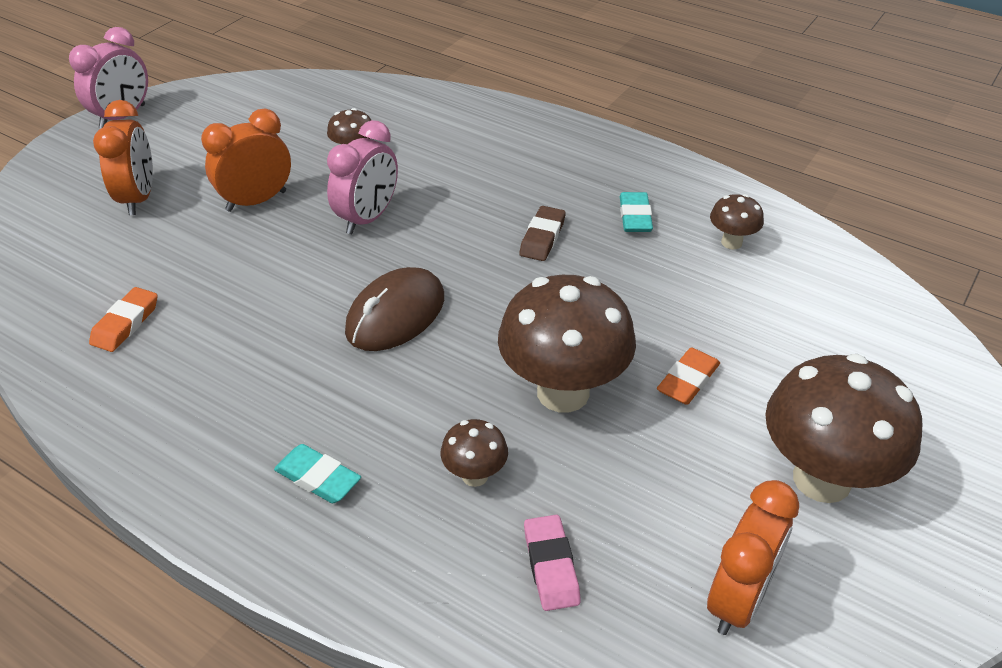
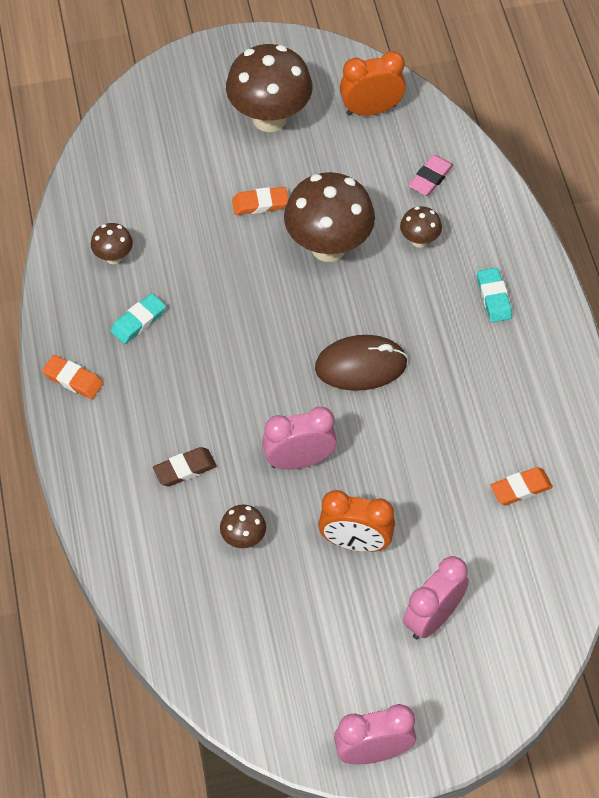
camera: 135 degrees left, 15 degrees up
orange clock [93,100,153,215] -> pink clock [403,556,469,639]
brown eraser [519,206,566,261] -> brown eraser moved to [153,447,217,486]
none -> orange eraser [42,355,103,399]

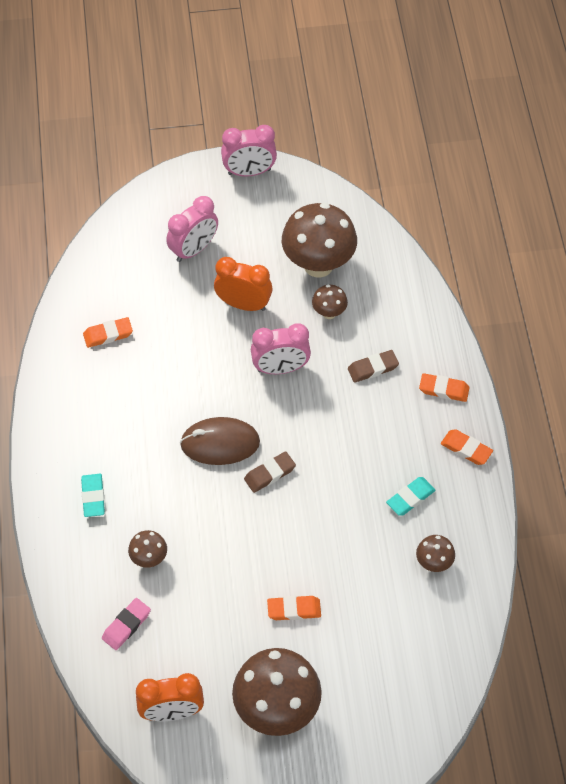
camera: 175 degrees left, 0 degrees up
brown mushroom [284,172,375,262] -> brown mushroom moved to [282,203,357,278]
none -> brown eraser [244,451,296,493]
none -> orange eraser [419,373,470,402]

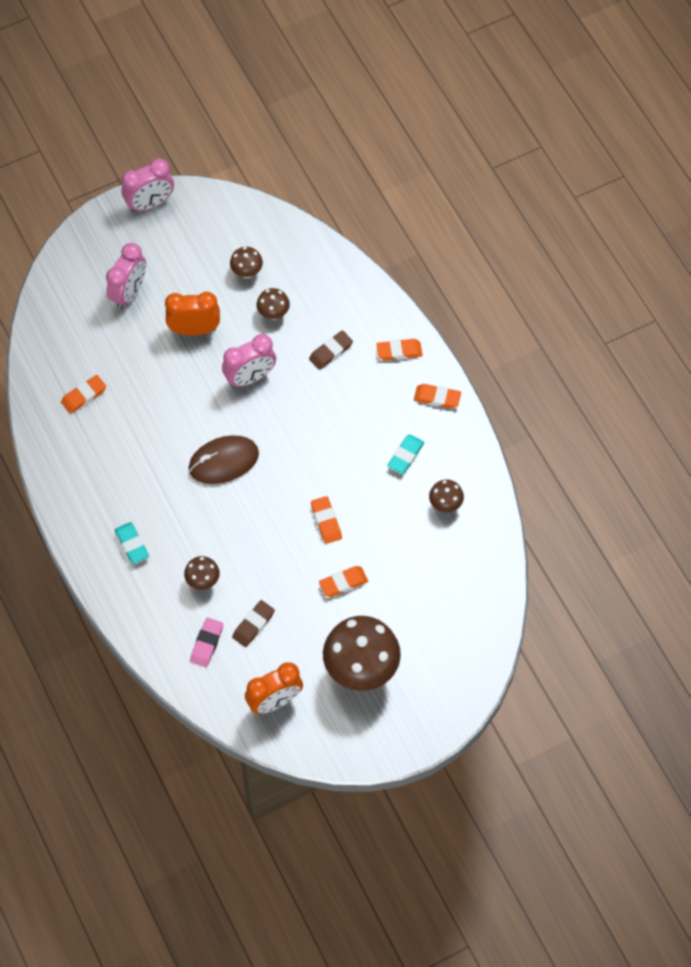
camera: 20 degrees left, 5 degrees up
brown eraser [244,451,296,493] -> brown eraser moved to [232,600,275,647]
brown mushroom [282,203,357,278] -> brown mushroom [230,247,263,278], size x0.47
none -> orange eraser [311,496,342,544]

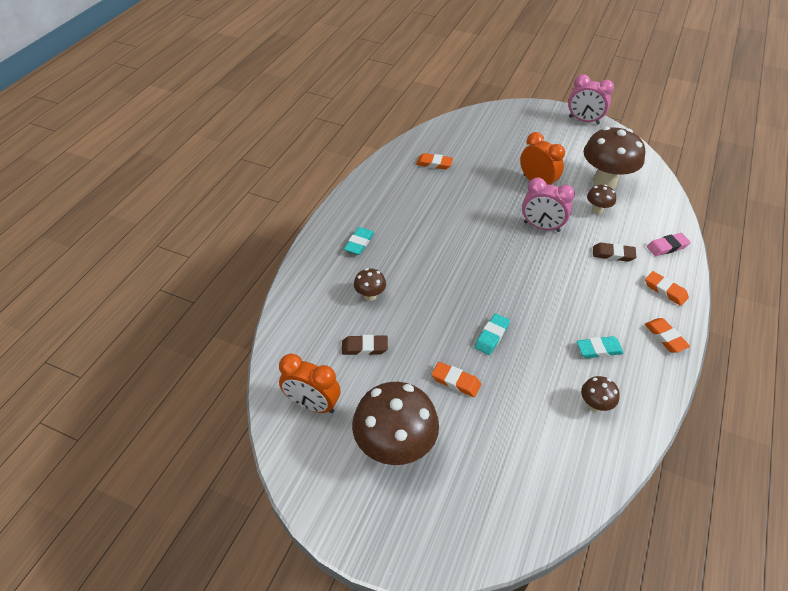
camera: 50 degrees right, 15 degrees down
pink clock [106,243,146,309] -> none
brown mouse [189,435,259,484] -> none
pink eraser [190,618,223,667] -> pink eraser moved to [647,233,691,256]
brown mushroom [230,247,263,278] -> brown mushroom [584,127,645,189], size x2.14
orange eraser [311,496,342,544] -> turquoise eraser [475,313,510,355]

